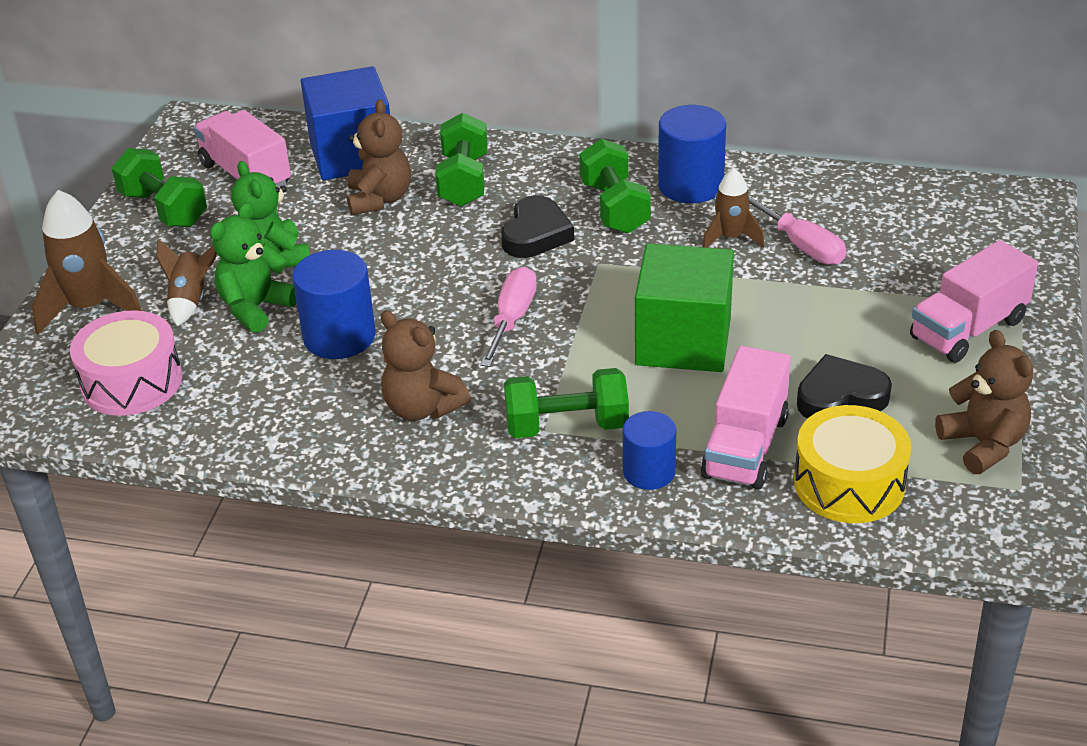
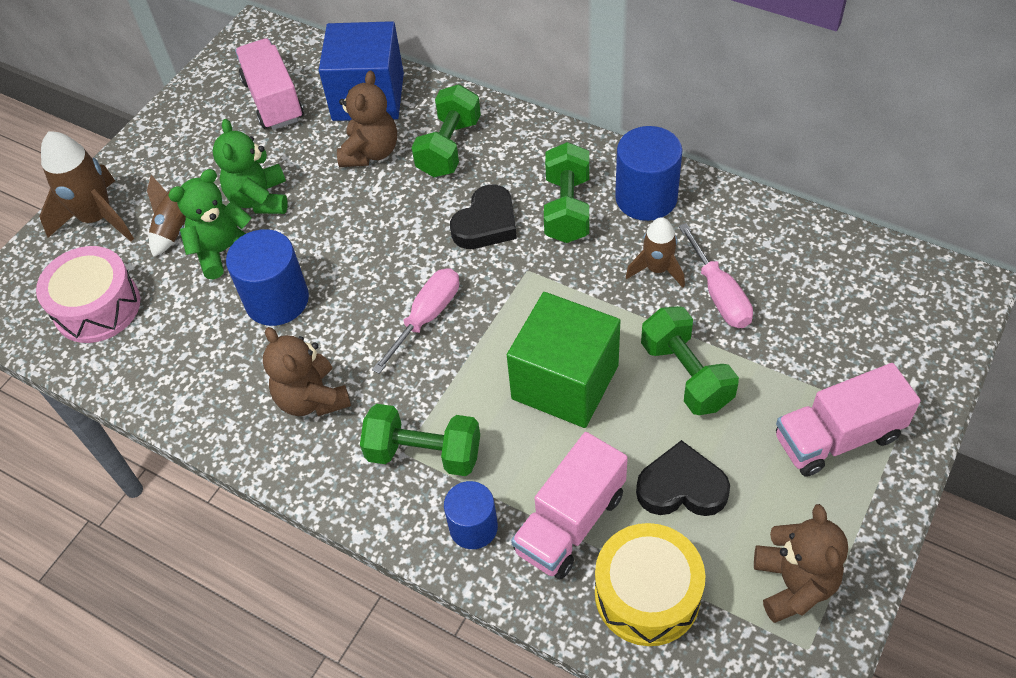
camera: 20 degrees right, 15 degrees up
green dumbbell [112,148,207,227] -> green dumbbell moved to [641,306,739,415]

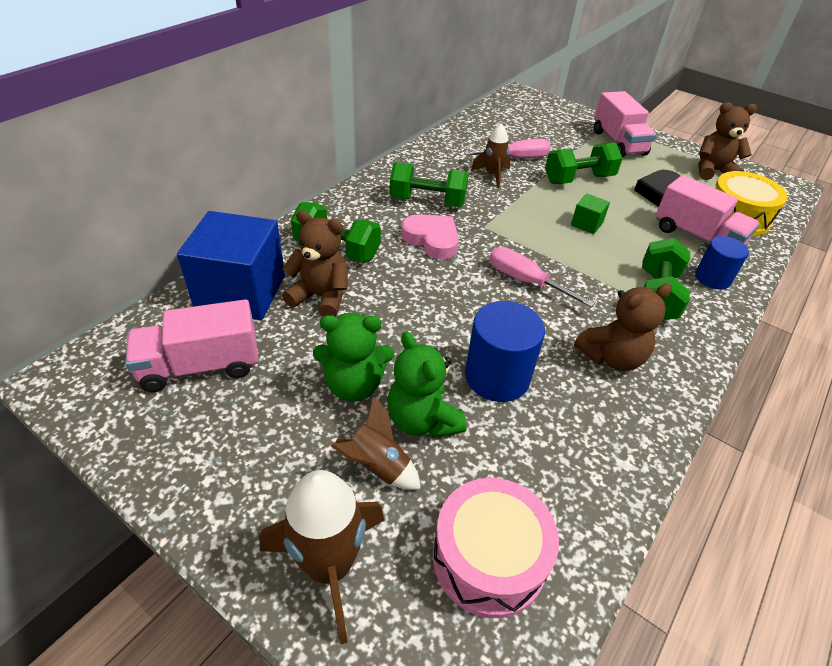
camera: 90 degrees left, 10 degrees down
black heart [450,184,517,249] -> pink heart [401,214,459,260]
green cube [507,292,621,428] -> green cube [571,194,610,234], size x0.43
blue cylinder [615,126,682,221] -> none

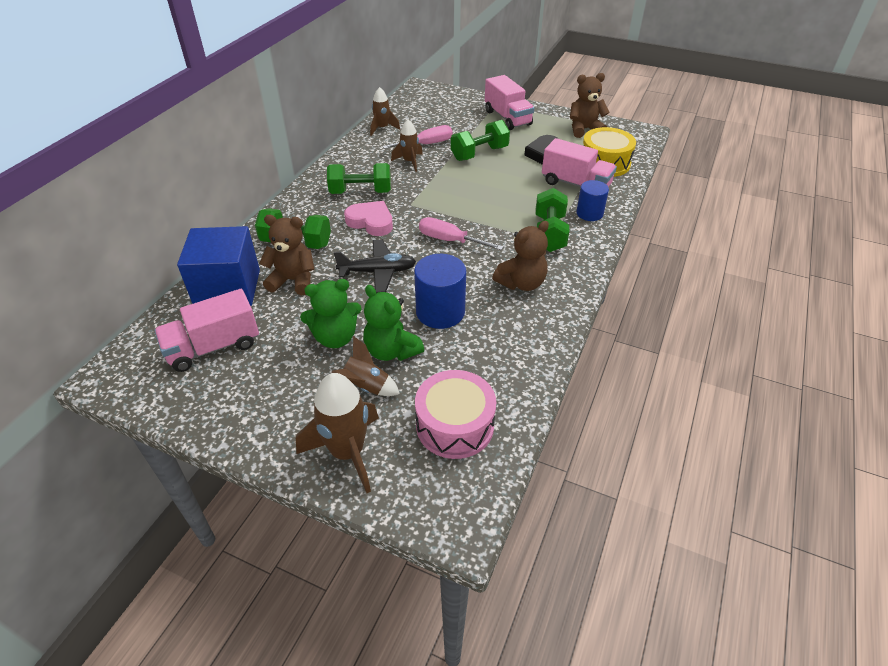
camera: 10 degrees left, 0 degrees up
green cube [571,194,610,234] -> none
none -> black plane [334,240,416,293]
none -> brown rocket [370,87,400,136]

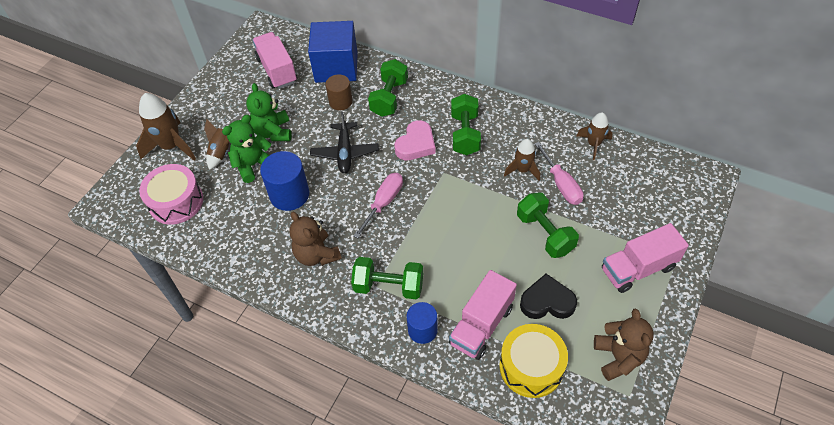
camera: 95 degrees right, 10 degrees up
brown teddy bear [259,215,314,295] -> brown cylinder [326,74,353,110]

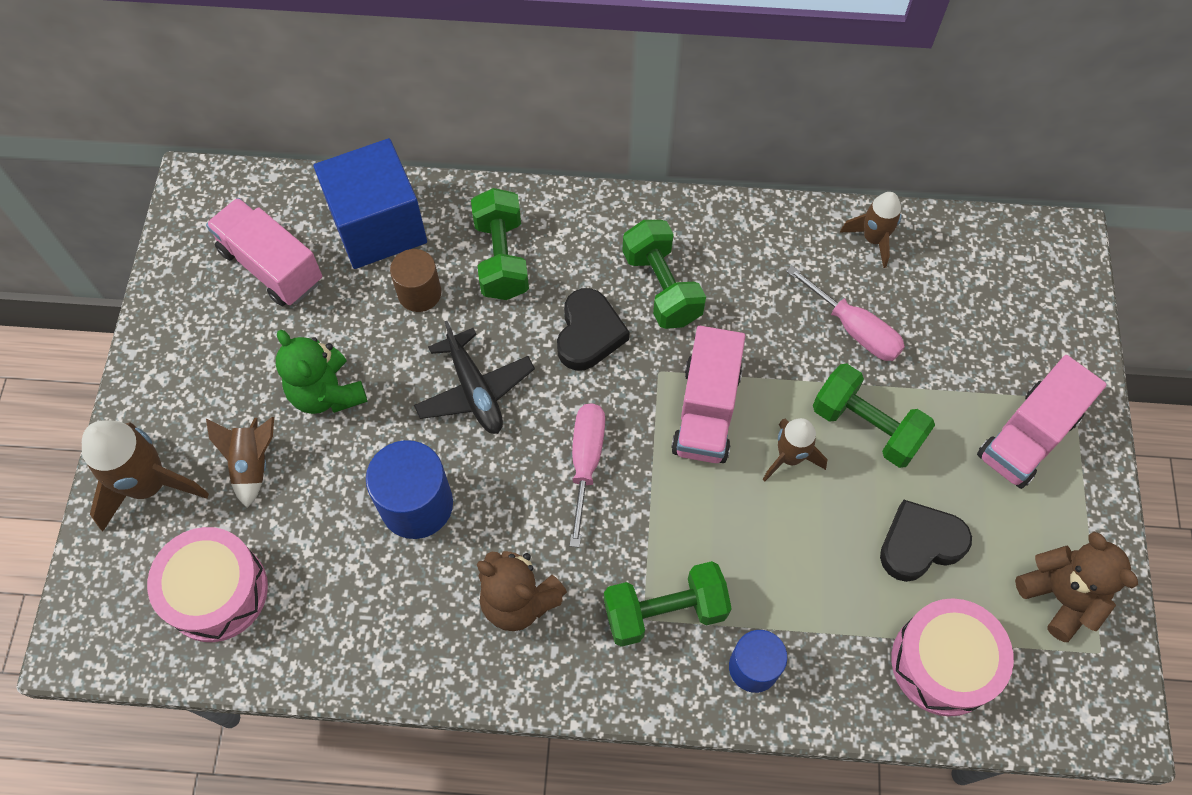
camera: 25 degrees left, 10 degrees up
green teddy bear [222,115,272,183] -> none
pink heart [394,120,436,160] -> black heart [557,288,629,371]
pink truck [449,270,517,360] -> pink truck moved to [671,326,745,463]
yellow drum [499,324,568,398] -> pink drum [892,598,1014,717]
brown rocket [504,139,540,181] -> brown rocket moved to [763,418,827,481]

